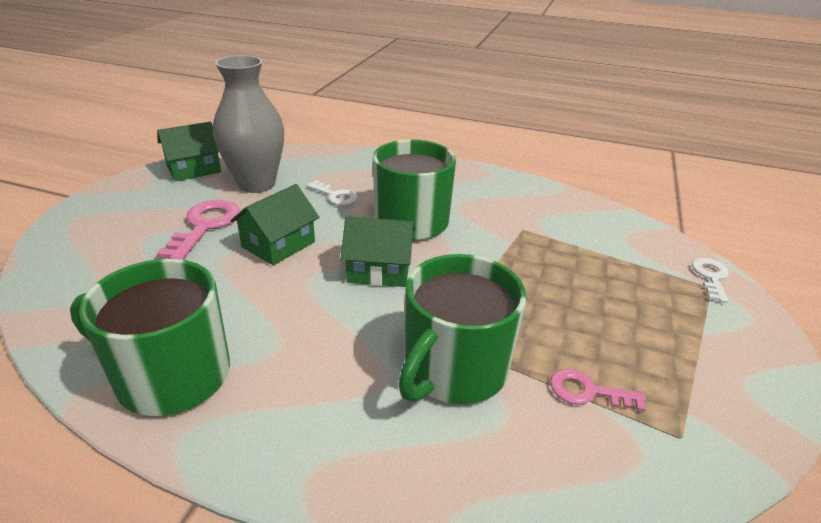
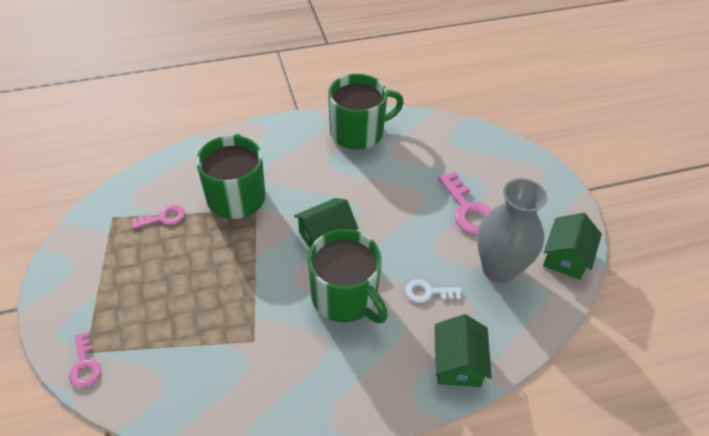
camera: 145 degrees right, 15 degrees up
green house [230,184,319,265] -> green house moved to [435,314,492,387]
white key [692,258,729,303] -> pink key [69,332,101,388]

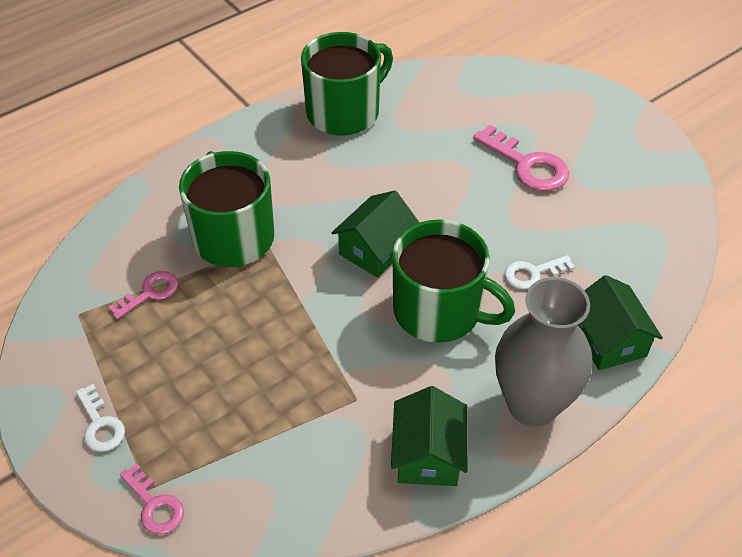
camera: 20 degrees left, 0 degrees up
grey vase [477,178,547,283] -> grey vase moved to [495,277,592,427]
green house [543,213,602,280] -> green house moved to [391,386,467,486]
none -> white key [76,384,125,452]

